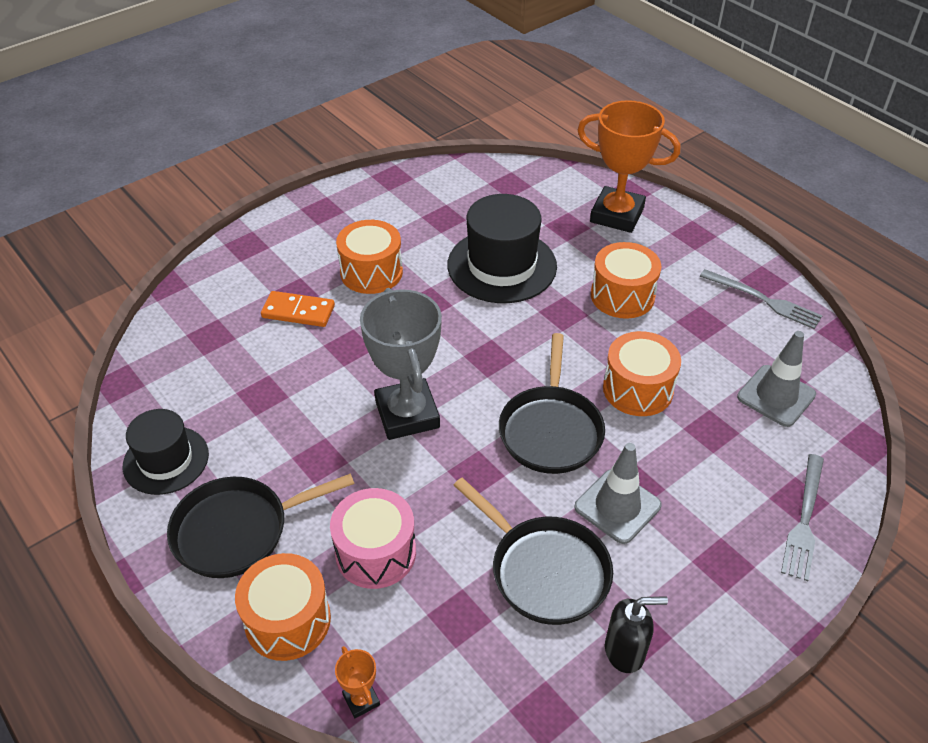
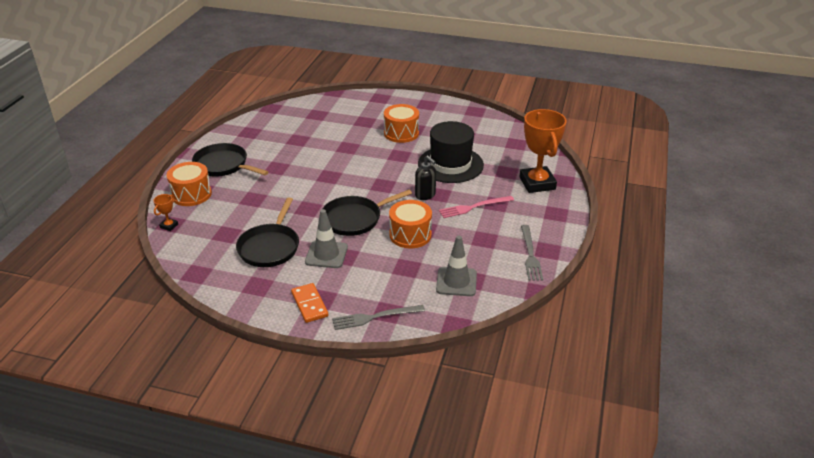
camera: 55 degrees right, 10 degrees down
black hat [123,409,209,495] -> none
orange domino [261,291,335,327] -> orange domino moved to [291,283,328,323]
pink drum [330,488,416,589] -> none
grey trophy [360,288,442,440] -> none
orange drum [591,242,661,319] -> pink fork [439,196,514,218]
black soap dispenser [605,596,668,673] -> black soap dispenser moved to [415,156,436,200]

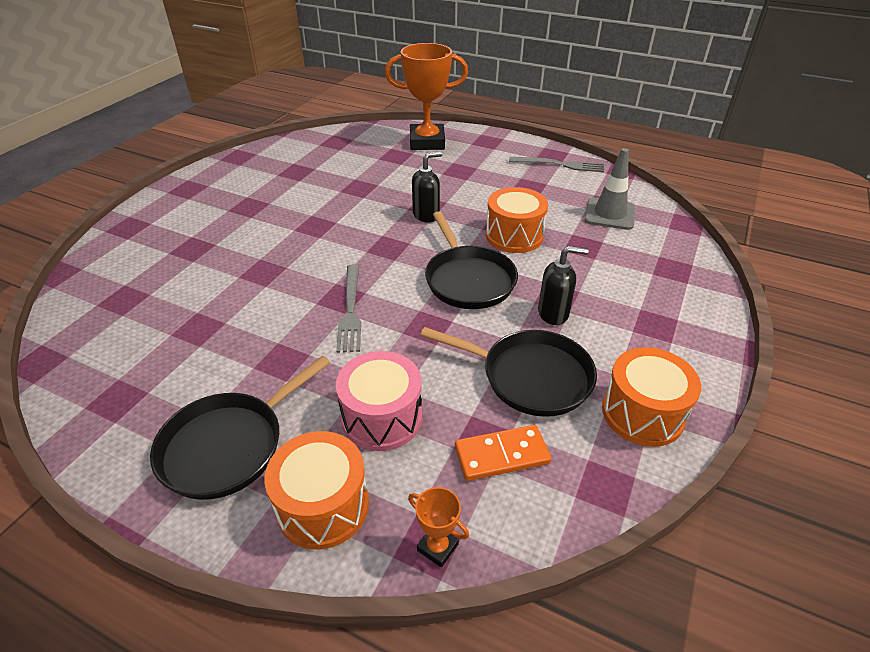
camera: 80 degrees left, 5 degrees up
orange domino [291,283,328,323] -> orange domino moved to [455,425,551,481]
grey traffic cone [305,209,348,268] -> black soap dispenser [538,246,589,325]
grey fork [332,305,425,330] -> grey fork moved to [336,264,361,353]
orange drum [384,104,419,143] -> orange drum moved to [602,347,701,447]
black hat [418,121,484,183] -> none
pink fork [439,196,514,218] -> none
none -> pink drum [336,351,422,451]

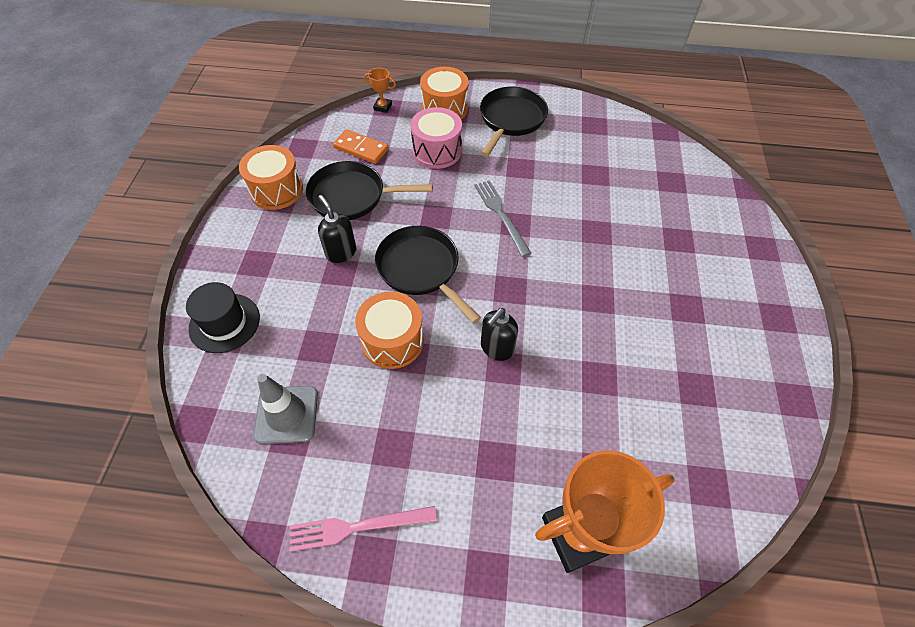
camera: 160 degrees right, 15 degrees up
orange domino [455,425,551,481] -> orange domino turned 60 degrees clockwise [333,129,389,164]
grey fork [509,157,604,172] -> pink fork [290,506,437,552]
black soap dispenser [538,246,589,325] -> black soap dispenser turned 75 degrees clockwise [318,195,356,263]
none -> black hat [186,282,260,353]

